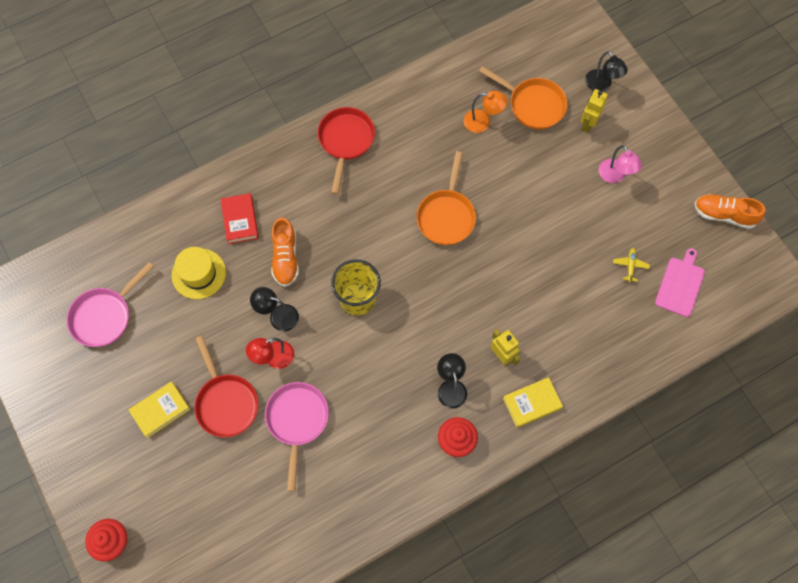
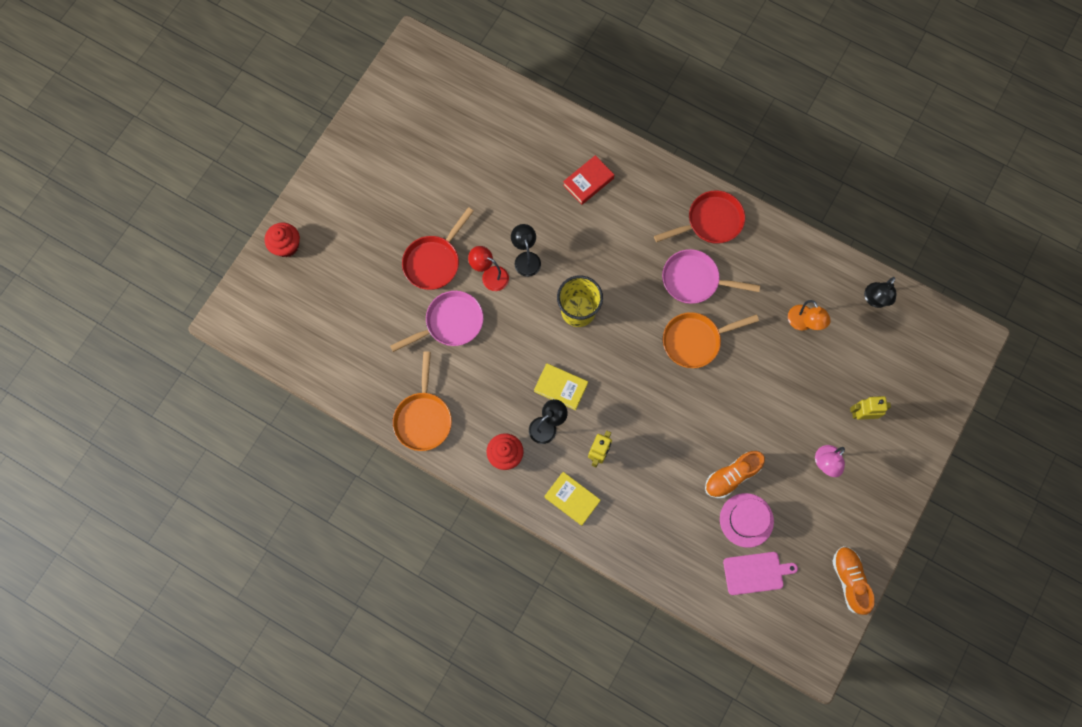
camera: 60 degrees right, 5 degrees up
pink pan [67,262,154,347] -> pink pan moved to [662,249,760,304]
yellow book [129,382,190,438] -> yellow book moved to [534,363,588,410]
yellow hat [172,247,226,299] -> none
orange shoe [271,218,299,287] -> orange shoe moved to [705,451,765,498]
orange pan [479,66,568,129] -> orange pan moved to [393,351,452,451]
black lamp [585,51,628,92] -> black lamp moved to [864,277,896,308]
yellow plane [613,248,650,282] -> pink hat [720,493,774,548]

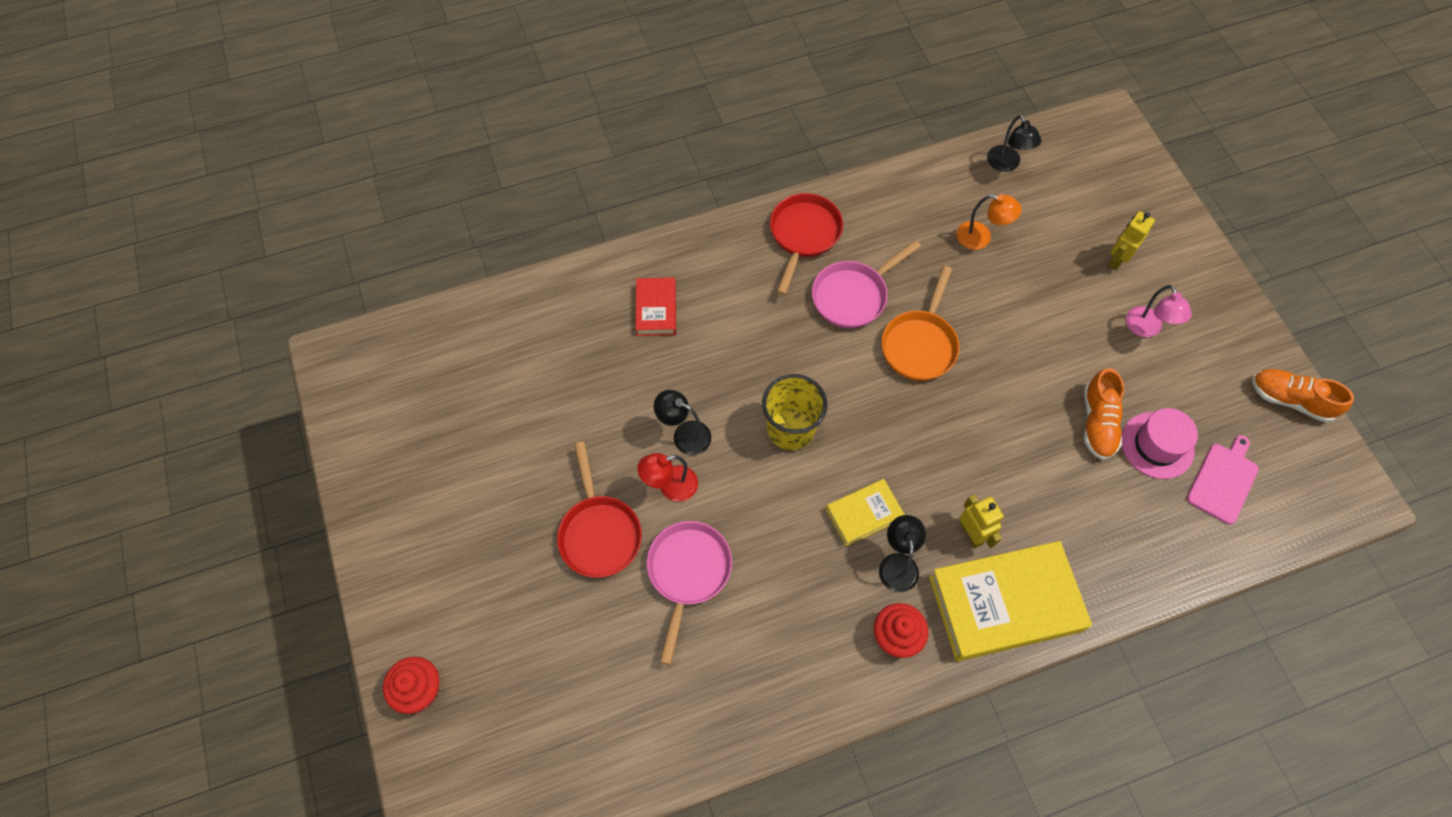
camera: 50 degrees left, 10 degrees down
orange pan [393,351,452,451] -> none
yellow book [544,472,601,526] -> yellow book [929,541,1092,661], size x1.96

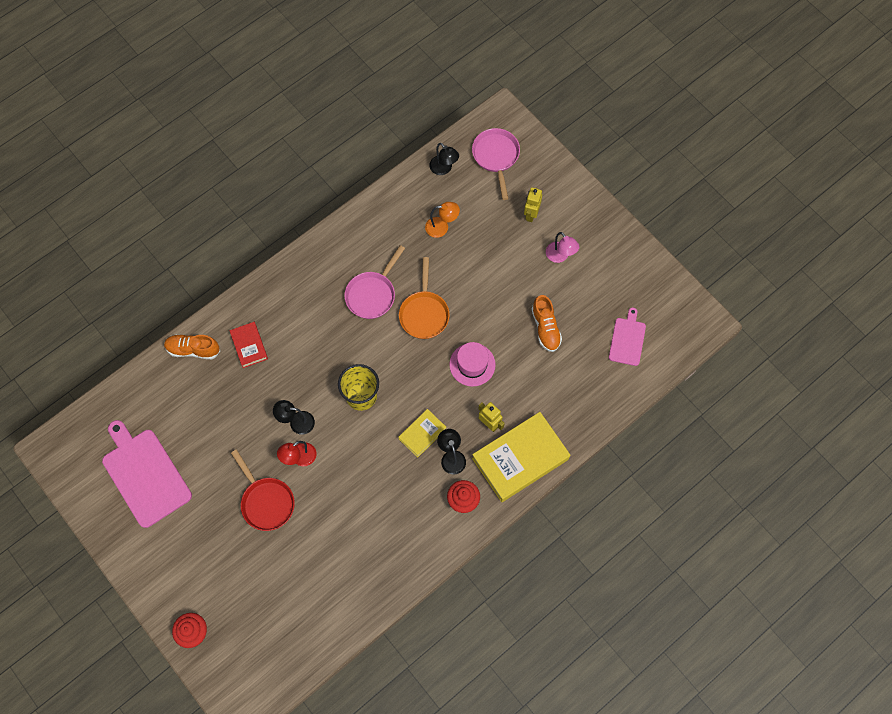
camera: 20 degrees left, 5 degrees up
pink pan [647,521,732,665] -> pink pan moved to [472,128,520,200]
red pan [770,193,843,295] -> none
pink hat [1122,408,1198,479] -> pink hat moved to [449,342,496,386]
orange shoe [1252,369,1354,422] -> orange shoe moved to [164,334,220,359]
none -> pink cutting board [102,420,192,528]

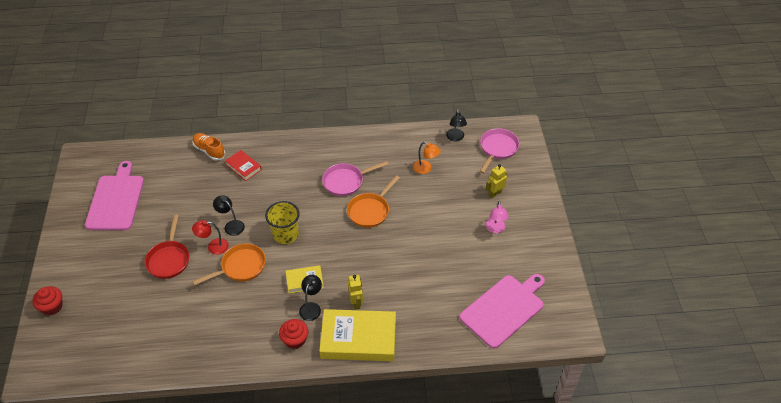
camera: 35 degrees right, 20 degrees down
red book [229,322,268,368] -> red book turned 60 degrees counterclockwise [225,150,262,181]
pink hat [449,342,496,386] -> none
orange shoe [531,295,562,352] -> none
pink cutting board [609,308,646,366] -> pink cutting board [459,274,545,348], size x1.81
none -> orange pan [192,243,266,286]

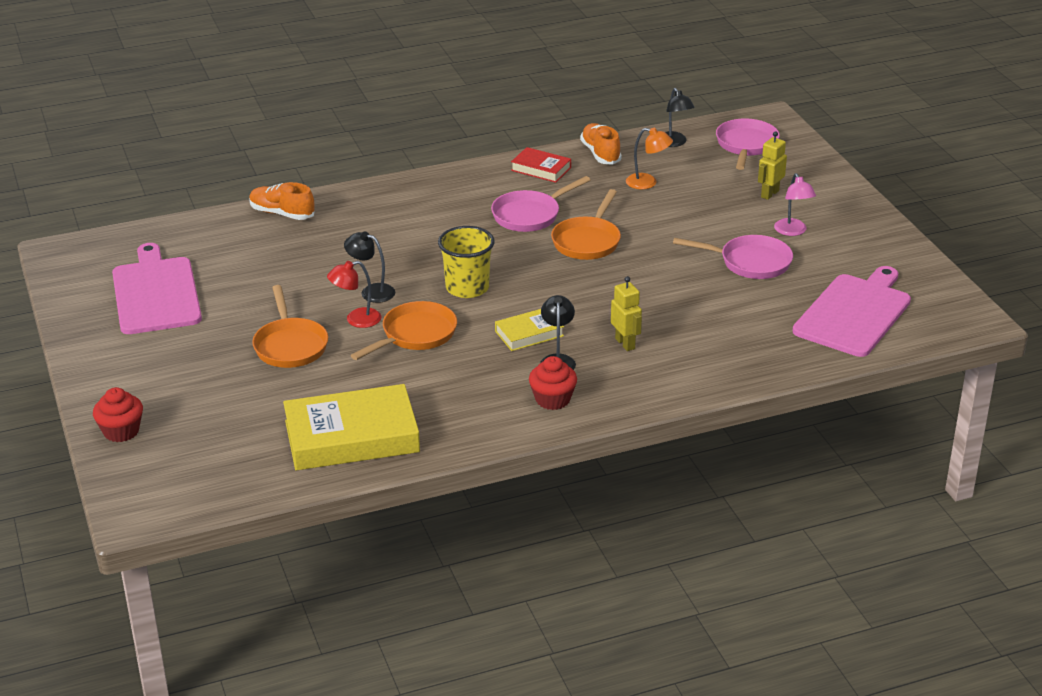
camera: 15 degrees left, 15 degrees down
red pan [145,214,189,279] -> orange pan [252,285,328,368]
red book [225,150,262,181] -> red book moved to [511,147,571,183]
yellow book [319,309,396,361] -> yellow book moved to [283,384,420,470]
none -> orange shoe [580,123,622,165]
none -> pink pan [673,235,793,279]

